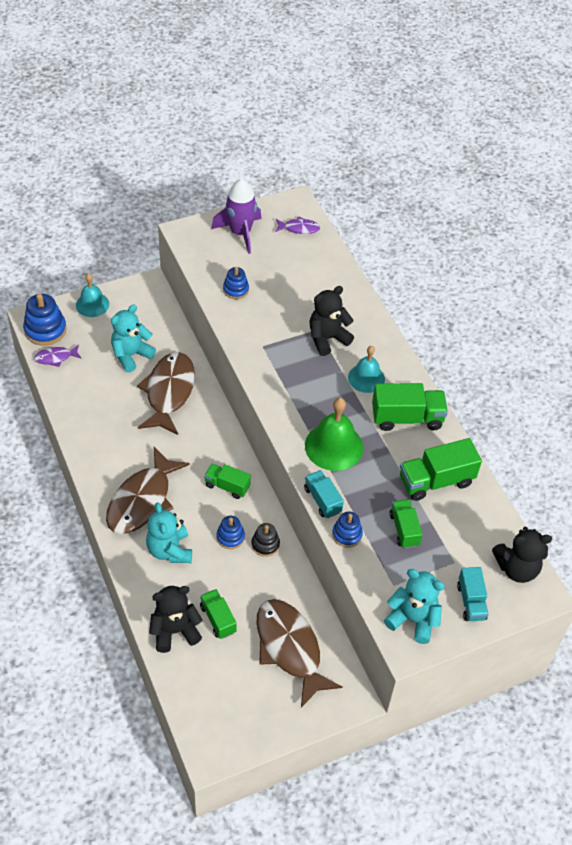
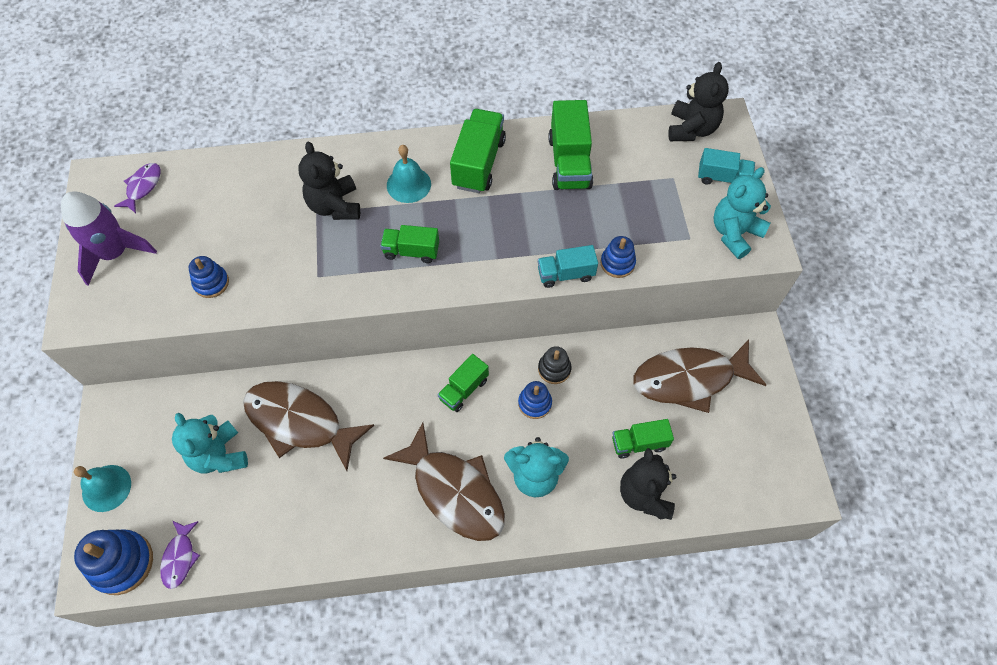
camera: 70 degrees left, 10 degrees up
green bell [305,398,363,471] -> none
green truck [389,499,423,548] -> green truck moved to [380,225,439,263]

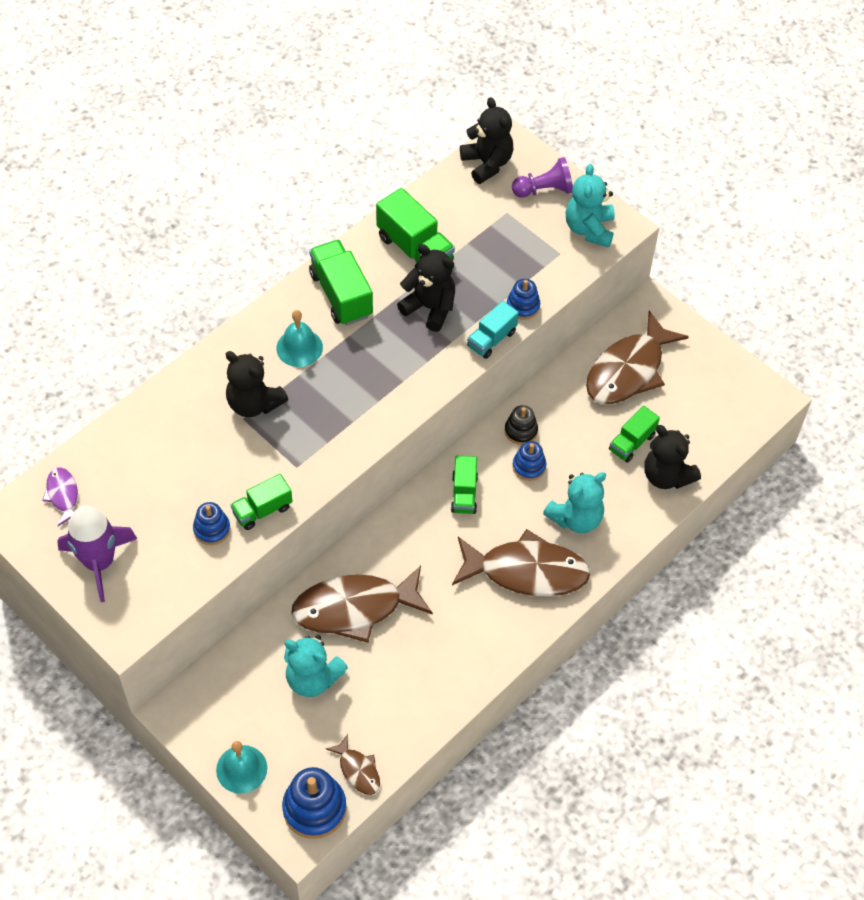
camera: 40 degrees left, 5 degrees down
purple fish [160,521,200,589] -> brown fish [326,734,380,795]
green truck [380,225,439,263] -> green truck moved to [231,474,293,530]
turquoise truck [698,148,755,185] -> purple pawn [512,157,573,198]
none -> black teddy bear [397,244,455,332]

